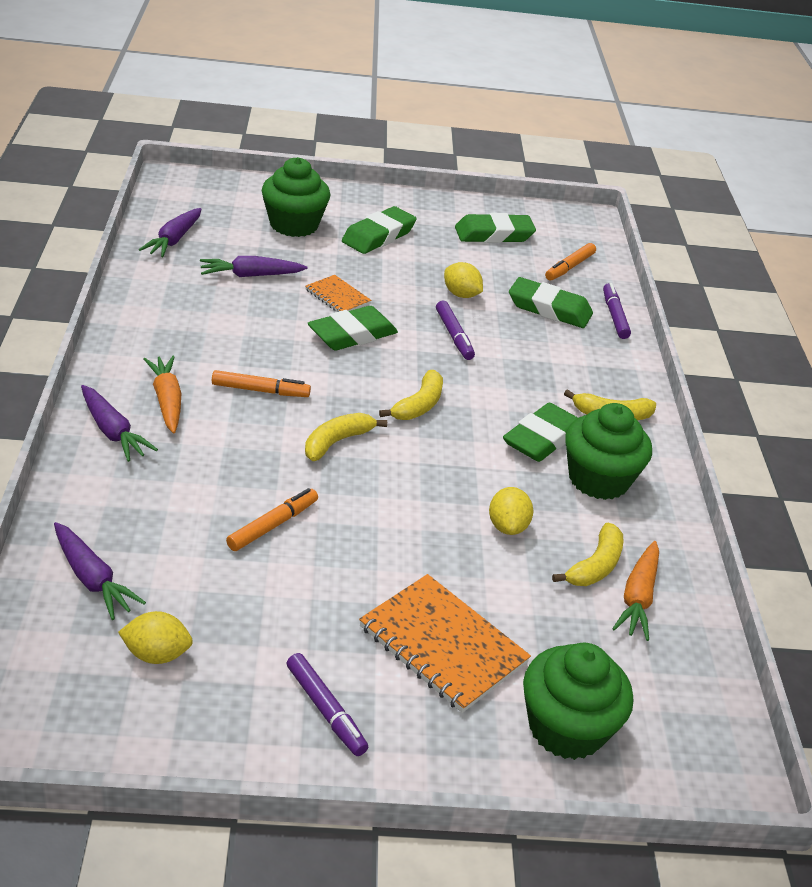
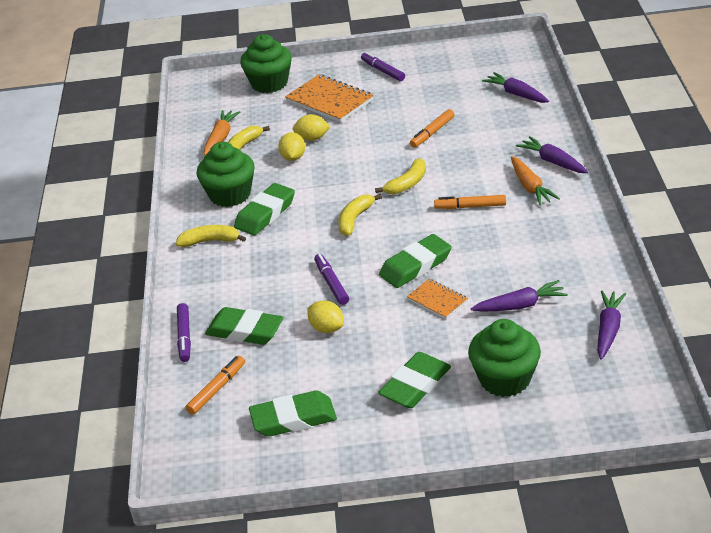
camera: 175 degrees left, 0 degrees up
yellow lemon [118,611,193,664] -> yellow lemon moved to [293,114,331,141]

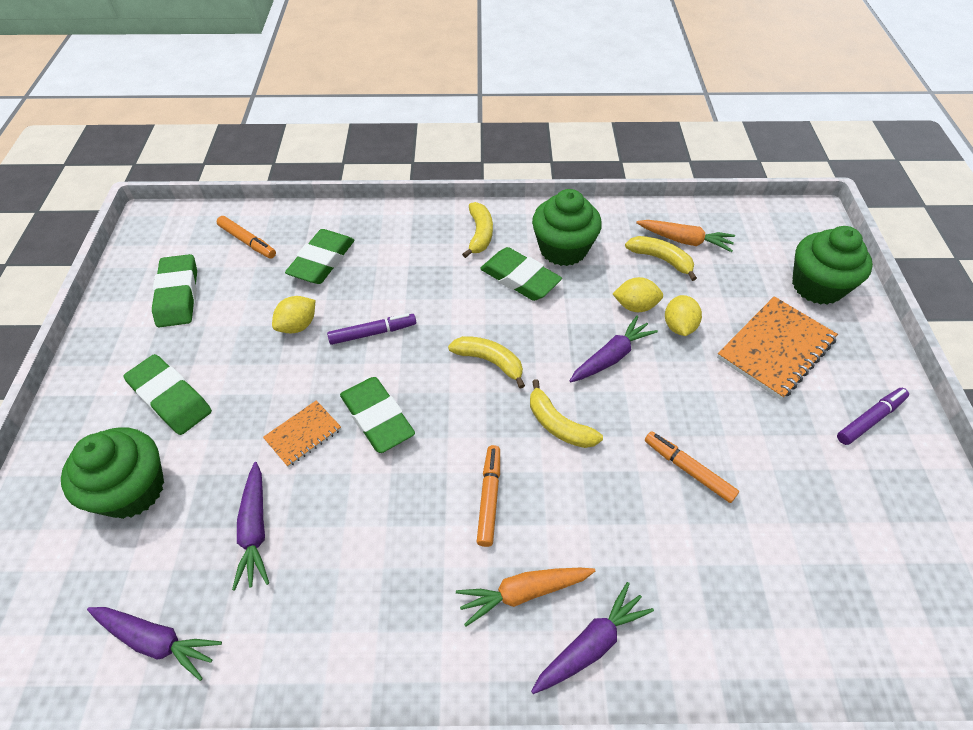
camera: 90 degrees right, 15 degrees up
purple marker [177,303,191,362] -> none
purple carrot [482,72,549,103] -> purple carrot moved to [570,315,658,382]

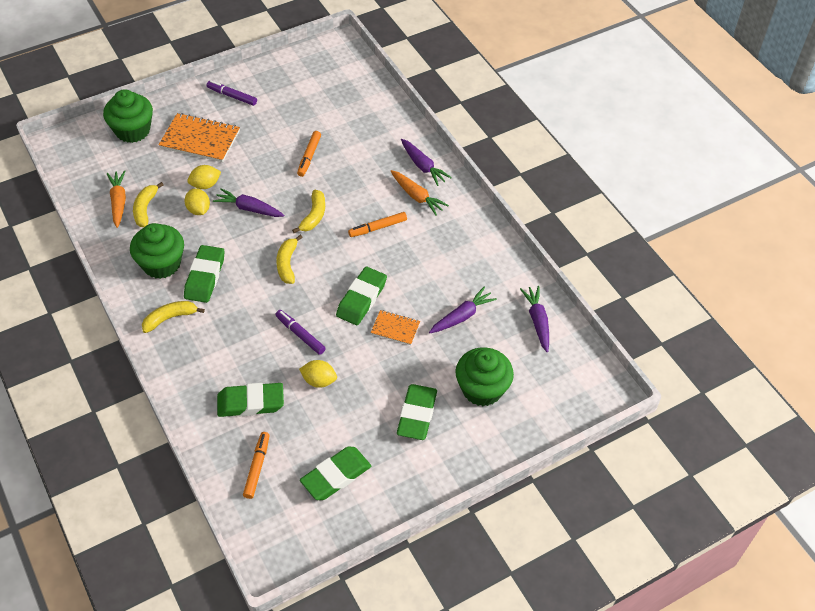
camera: 120 degrees left, 0 degrees up
purple carrot [531,582,654,694] -> purple carrot turned 150 degrees counterclockwise [401,139,452,186]

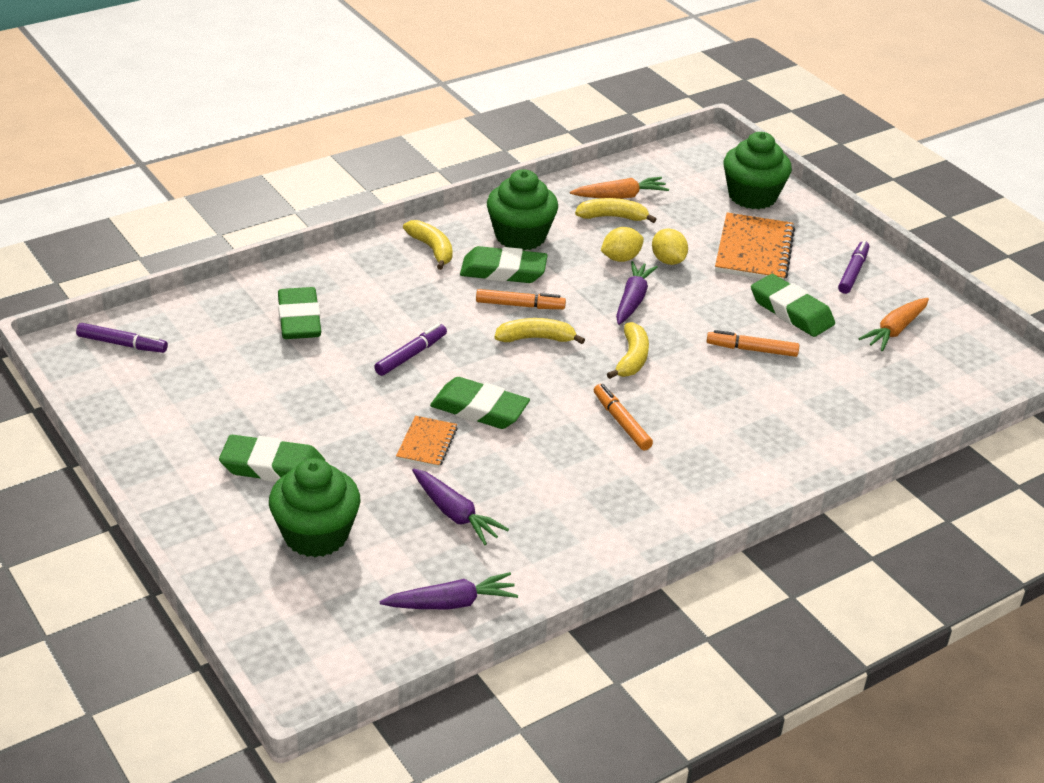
camera: 85 degrees right, 15 degrees down
orange marker [243,432,270,499] -> orange marker moved to [476,289,566,309]
yellow banana [292,189,325,233] -> yellow banana turned 90 degrees counterclockwise [607,322,649,379]
yellow lemon [299,360,337,388] -> none
green eraser [300,447,371,500] -> green eraser moved to [751,274,835,337]
orange carrot [391,170,449,216] -> orange carrot moved to [858,298,929,351]
purple carrot [401,139,452,186] -> none
none -> purple marker [76,323,168,353]

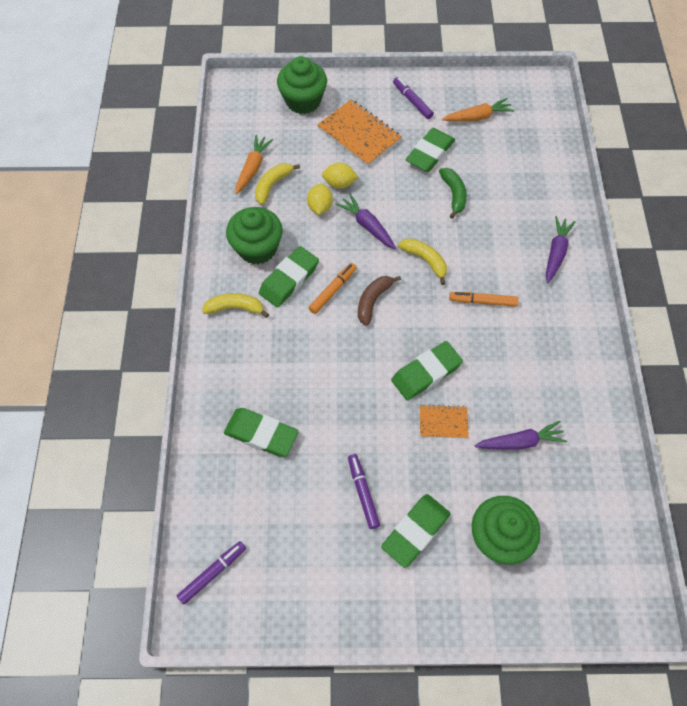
camera: 55 degrees left, 25 degrees up
purple marker [374,324,447,376] -> purple marker moved to [348,454,380,529]
purple carrot [380,572,518,609] -> purple carrot moved to [546,216,575,283]
orange notebook [396,416,458,468] -> orange notebook turned 45 degrees counterclockwise [420,405,469,438]
yellow banana [495,318,585,344] -> brown banana [358,276,401,326]
orange marker [706,330,799,357] -> green banana [439,168,467,219]
green eraser [751,274,835,337] -> green eraser turned 45 degrees counterclockwise [406,128,455,172]
orange carrot [858,298,929,351] -> orange carrot turned 90 degrees counterclockwise [442,98,514,122]

